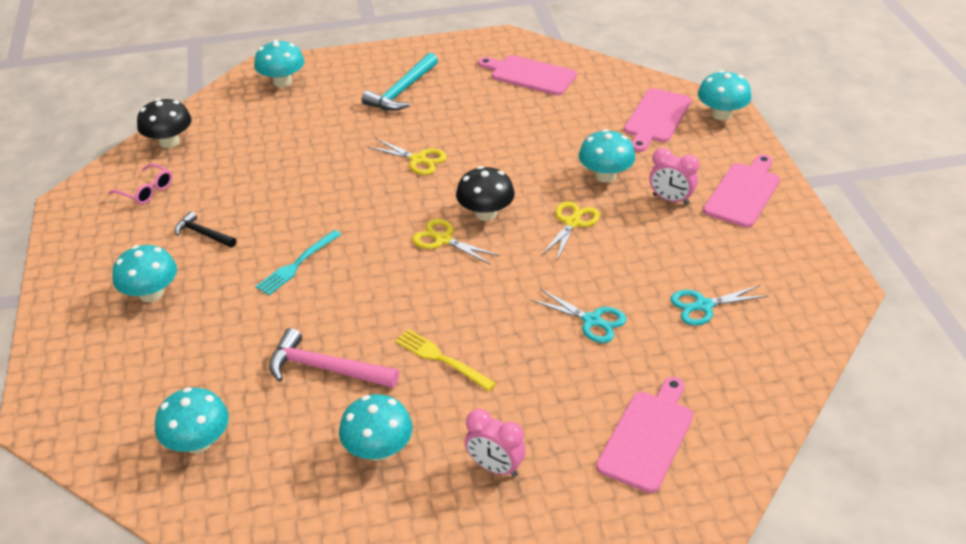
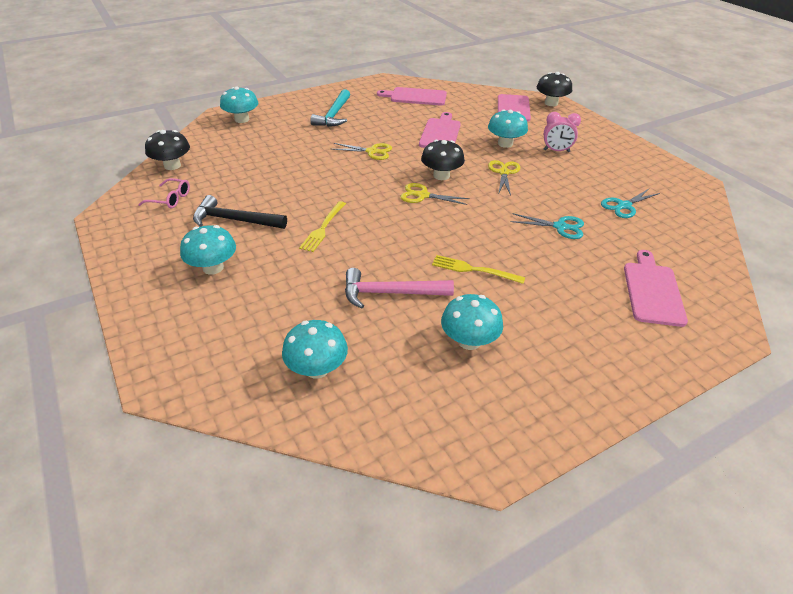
camera: 20 degrees left, 0 degrees up
black hammer [175,211,236,248] -> black hammer [193,195,287,229], size x1.67
turquoise fork [256,230,342,295] -> yellow fork [299,201,346,252]
pink clock [465,409,526,477] -> none
turquoise mushroom [698,70,751,121] -> black mushroom [537,72,572,106]
pink cutting board [703,154,780,228] -> pink cutting board moved to [419,112,461,148]

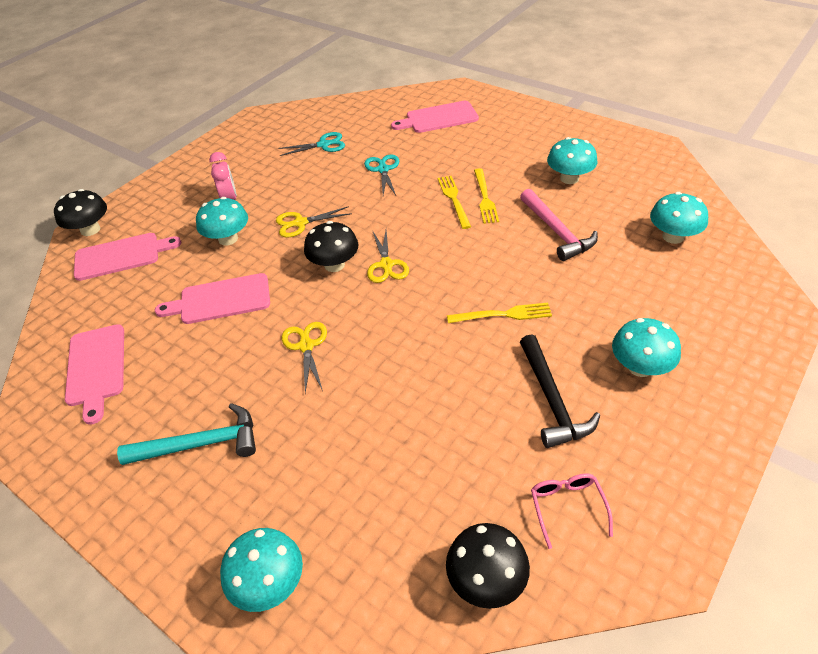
camera: 110 degrees left, 5 degrees up
turquoise scissors [601,189,660,218] -> turquoise scissors turned 45 degrees counterclockwise [278,132,345,156]
none -> yellow fork [437,176,471,229]

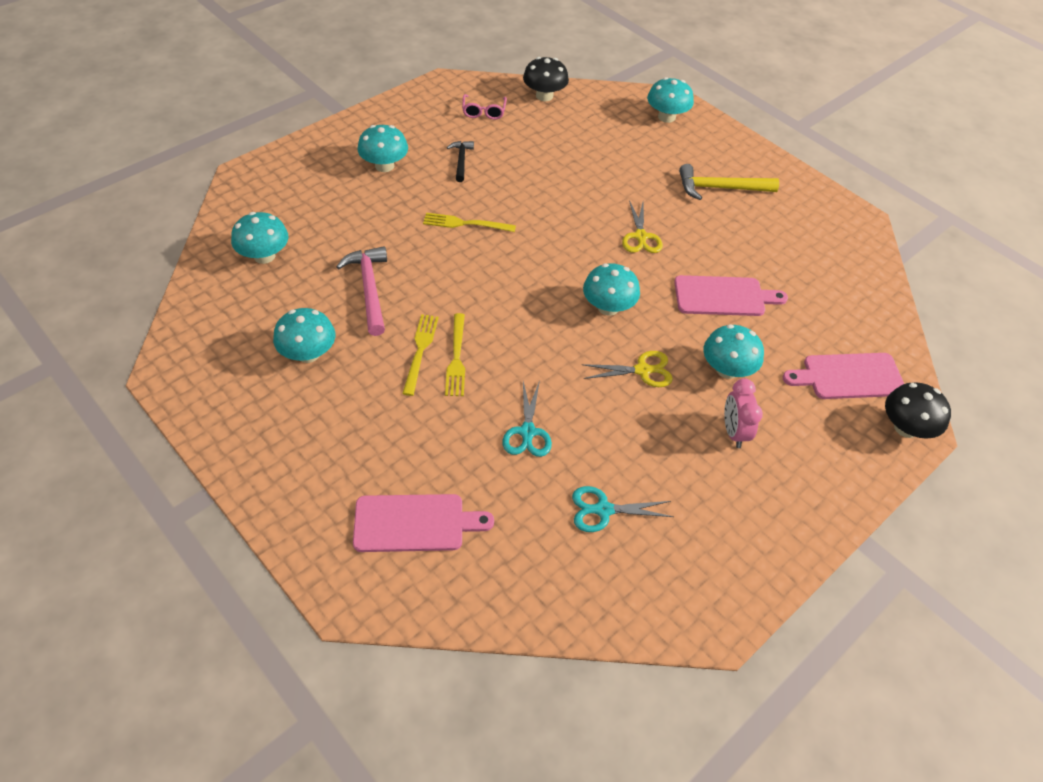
camera: 175 degrees left, 5 degrees up
pink cutting board [65,324,124,425] -> none
turquoise hammer [117,403,256,465] -> yellow hammer [679,164,779,200]
black mushroom [304,221,358,272] -> turquoise mushroom [583,263,640,316]
yellow scissors [367,230,409,283] -> none
black hammer [520,334,600,448] -> black hammer [447,141,474,182], size x0.60

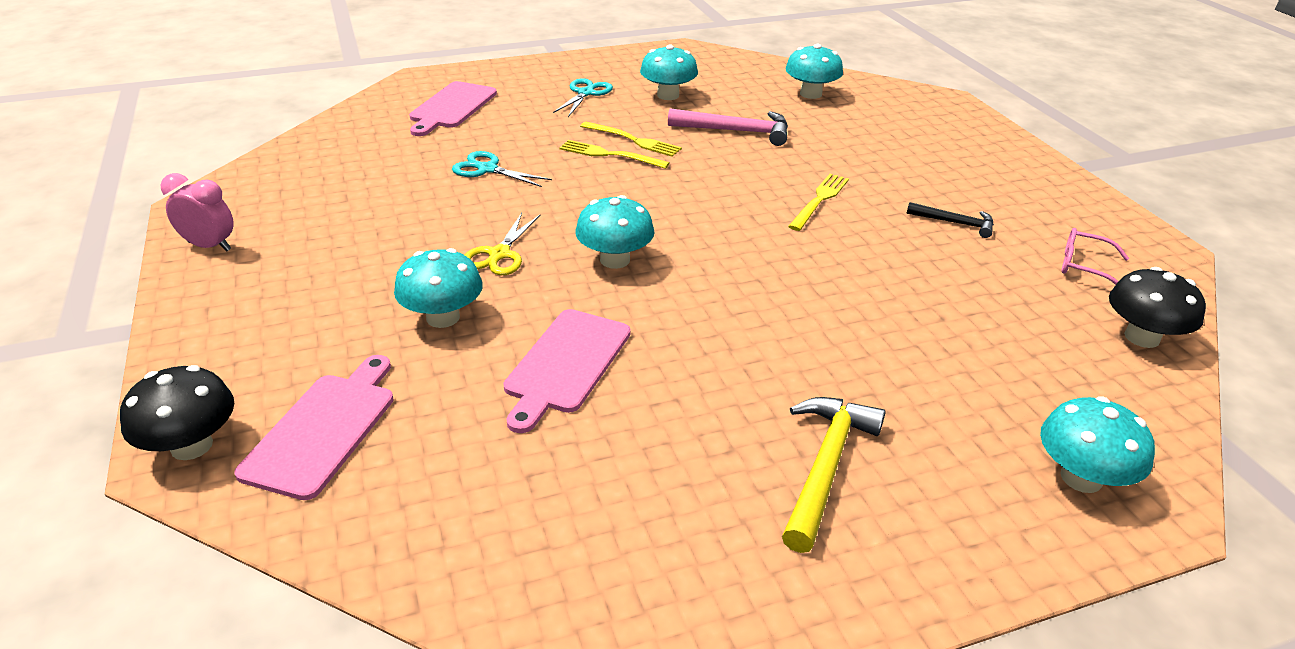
camera: 115 degrees right, 15 degrees down
turquoise mushroom [357,125,408,172] -> none
turquoise scissors [572,486,674,532] -> turquoise scissors moved to [553,78,613,117]
yellow scissors [622,200,663,253] -> none
pink clock [724,378,763,448] -> pink clock moved to [160,173,234,251]

